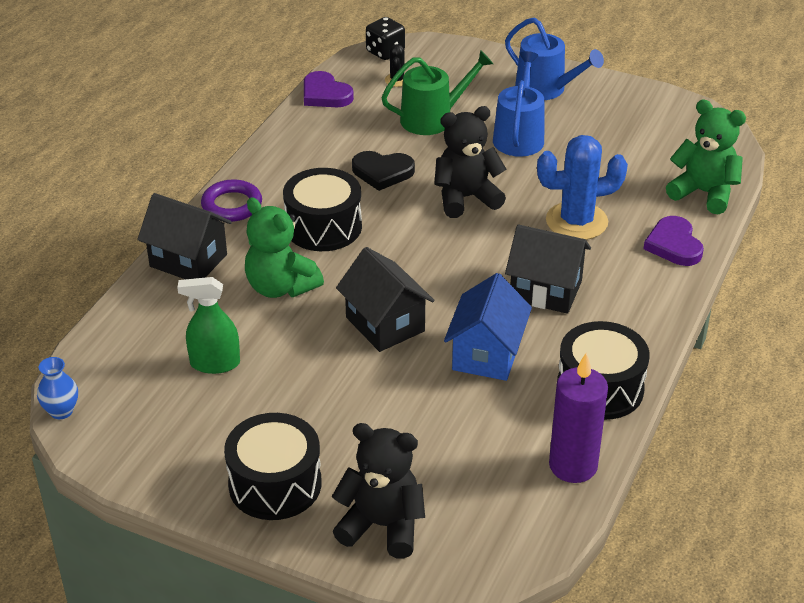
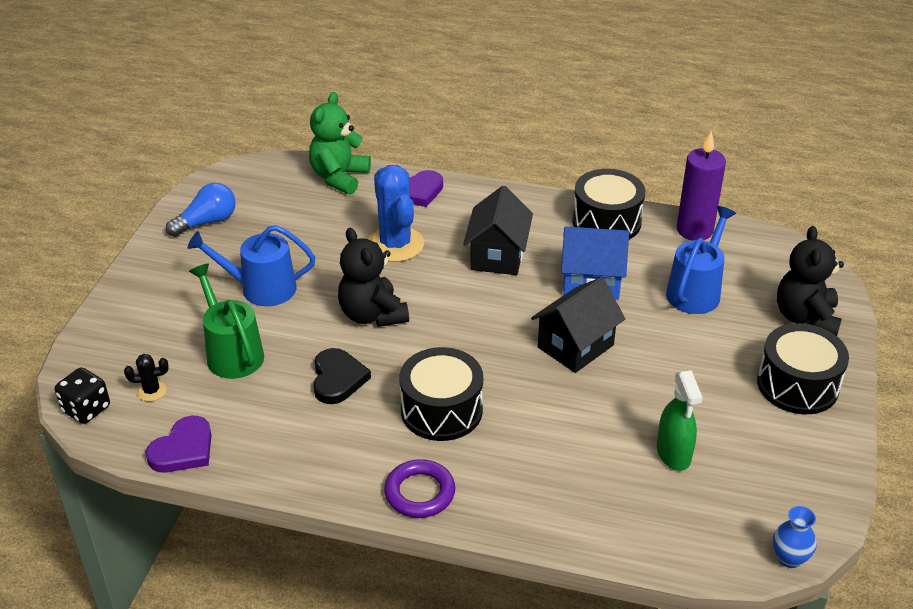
camera: 100 degrees left, 0 degrees up
black house [137,193,232,279] -> none
green teddy bear [245,198,324,298] -> none
blue watering can [505,18,604,100] -> blue watering can moved to [666,206,736,314]
none -> blue light bulb [166,183,236,237]

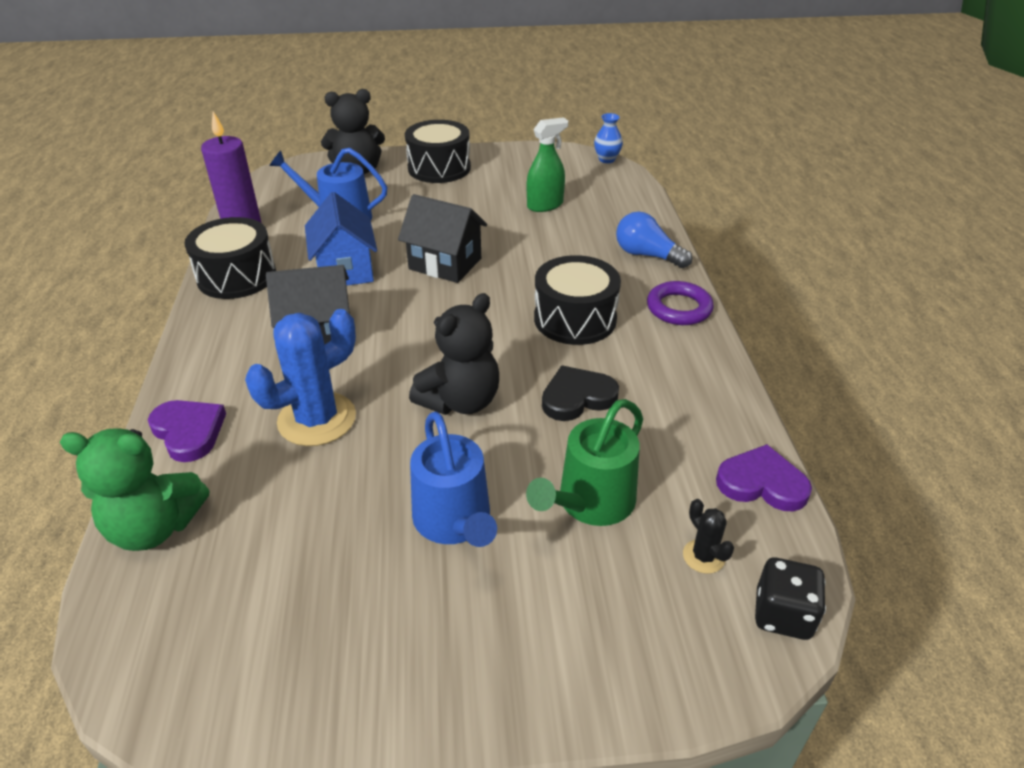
camera: 110 degrees left, 0 degrees up
blue light bulb [166,183,236,237] -> blue light bulb moved to [616,212,692,268]

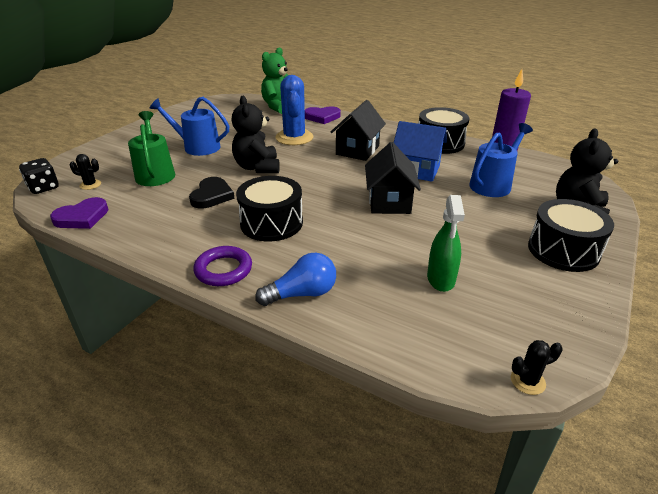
camera: 125 degrees right, 5 degrees down
black house [398,194,487,283] -> black house turned 60 degrees counterclockwise [365,142,421,214]
blue vase [594,113,623,163] -> black cactus [511,340,562,395]

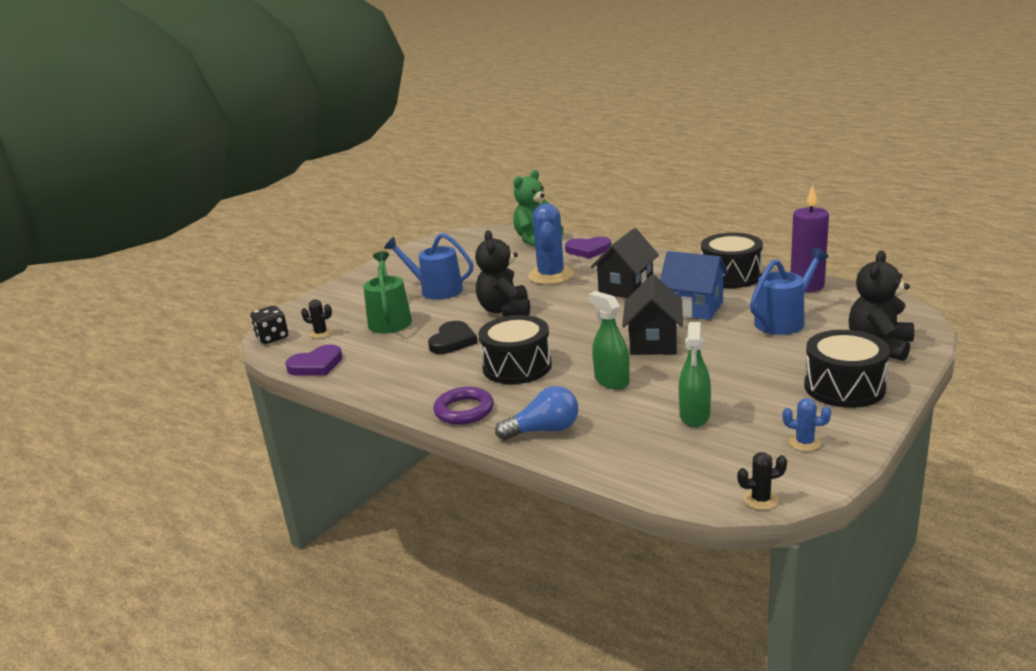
camera: 10 degrees right, 10 degrees down
none -> green spray bottle [589,291,630,389]
none -> blue cactus [783,398,831,451]

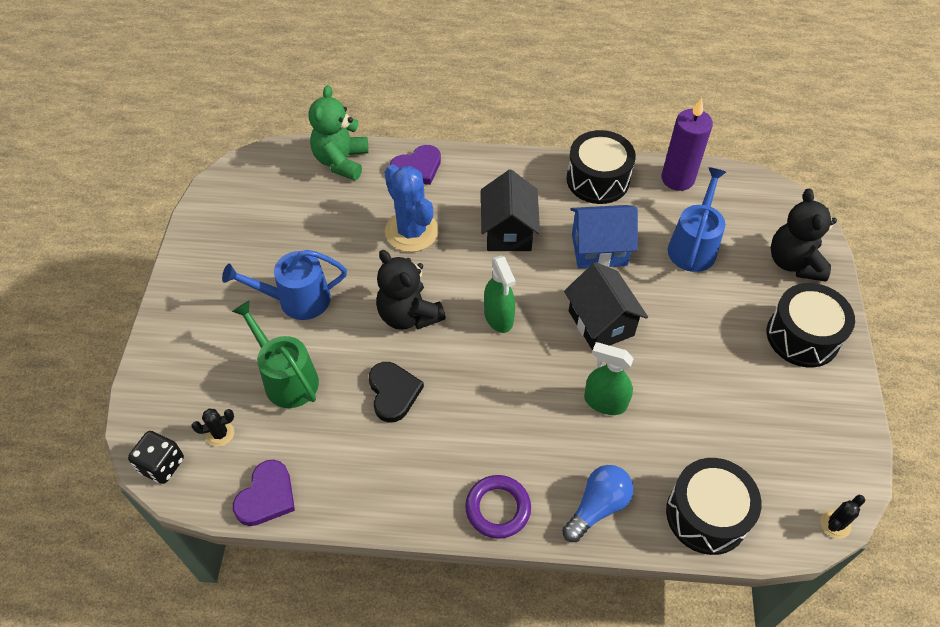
camera: 35 degrees left, 30 degrees up
black drum [479,315,552,384] -> black drum moved to [666,458,761,555]
green spray bottle [679,322,711,427] -> green spray bottle moved to [484,256,516,333]
blue cactus [783,398,831,451] -> none

